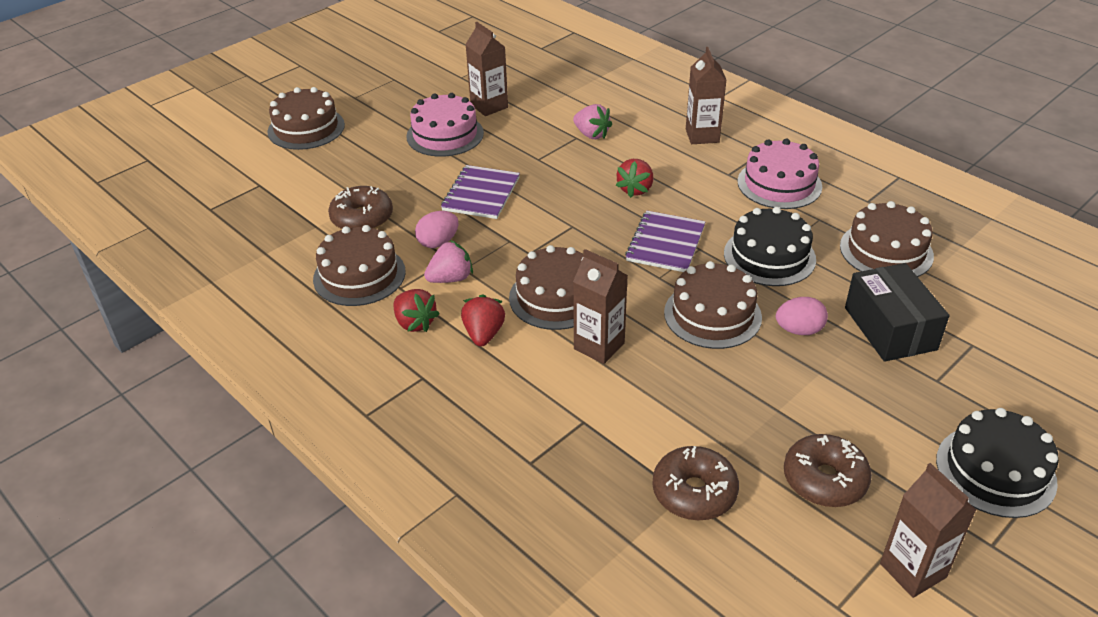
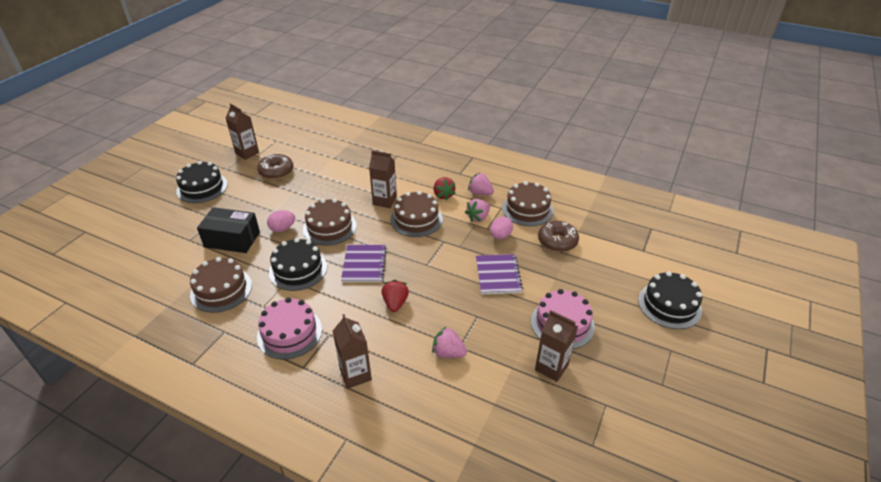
camera: 160 degrees right, 0 degrees up
brown cake [267,87,345,150] -> black cake [638,271,702,329]
red strawberry [393,289,440,332] -> pink strawberry [468,173,494,195]
brown donut [652,446,739,520] -> none
black box [845,263,949,362] -> black box turned 45 degrees counterclockwise [197,207,260,253]

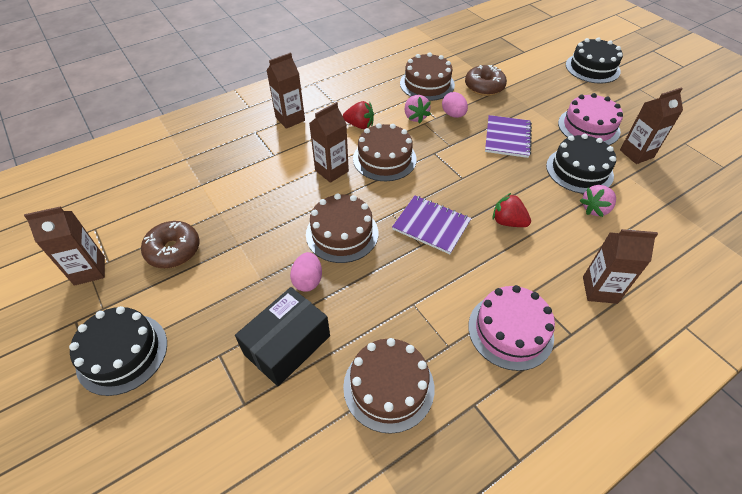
camera: 60 degrees left, 10 degrees up
black cake [269,238,327,291] -> black cake moved to [546,134,616,194]
pink strawberry [468,173,494,195] -> none
purple notebook [476,254,523,294] -> purple notebook turned 75 degrees clockwise [485,115,532,158]
none -> brown carton [267,52,305,129]

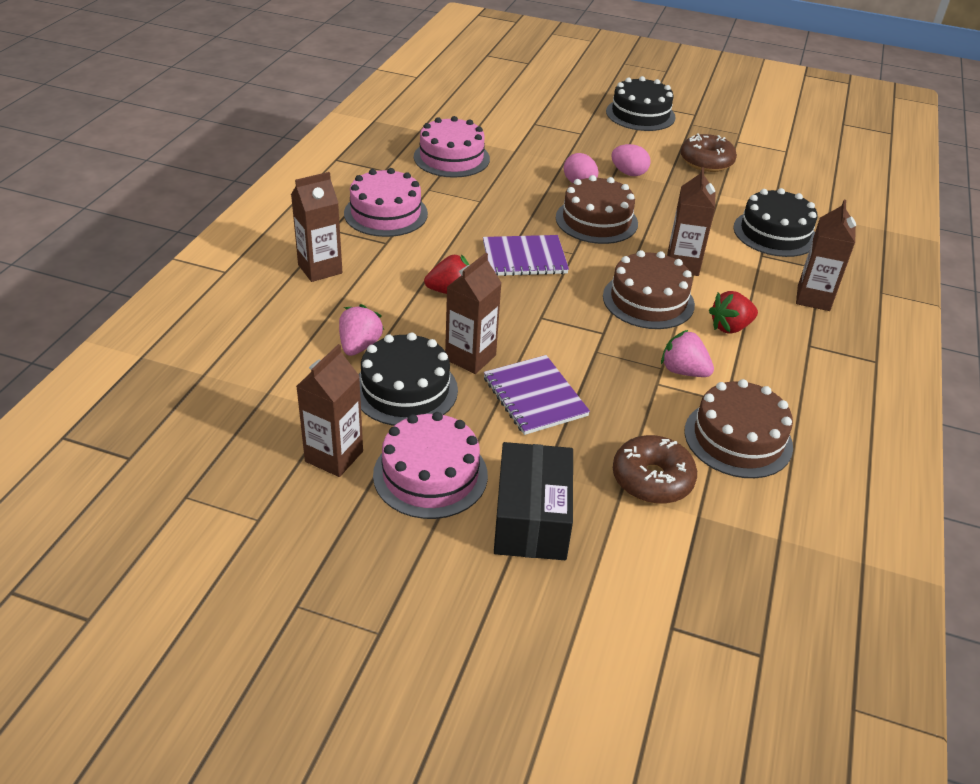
camera: 140 degrees right, 10 degrees down
brown carton [24,207,105,286] -> brown carton moved to [445,253,501,374]
black box [235,287,330,386] -> black box moved to [494,442,573,560]
brown cake [343,338,434,434] -> pink cake [414,116,490,178]
pink egg [442,92,468,118] -> pink egg moved to [611,144,650,176]
black cake [566,38,623,84] -> black cake moved to [733,188,817,257]

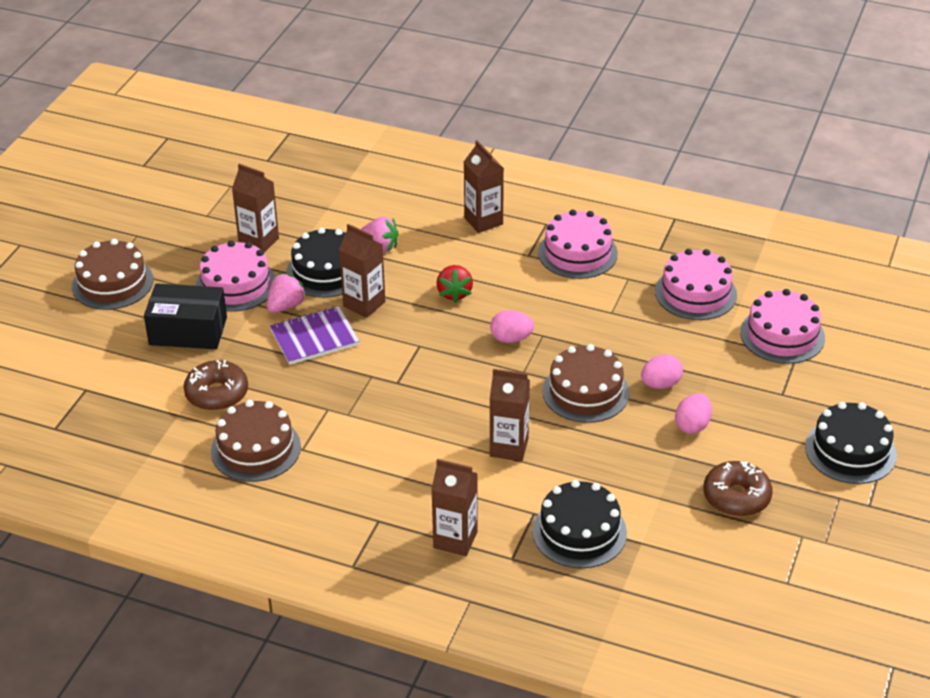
camera: 95 degrees right, 0 degrees up
purple notebook [483,235,569,276] -> pink egg [490,310,534,343]
brown cake [603,250,695,329] -> brown cake moved to [72,239,153,310]
pink strawberry [661,330,714,377] -> pink strawberry moved to [267,273,307,313]
red strawberry [709,291,758,334] -> none
none -> pink cake [740,289,825,364]

